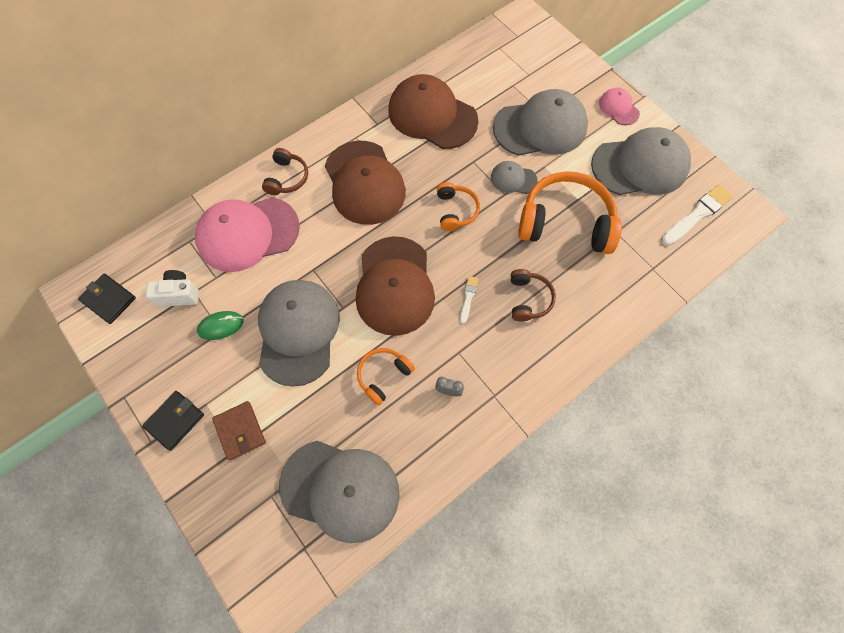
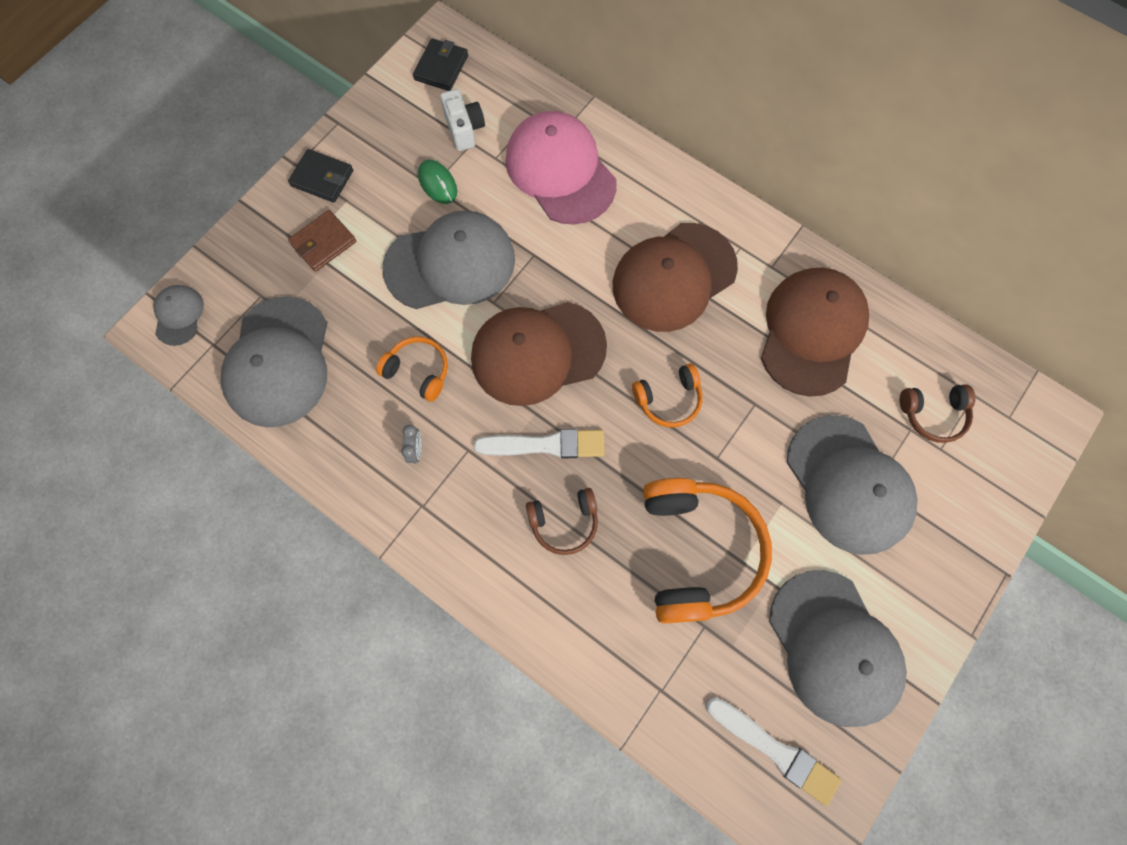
camera: 75 degrees right, 5 degrees up
brown headphones [262,148,308,195] -> brown headphones moved to [900,384,975,443]
white brush [460,276,479,324] -> white brush [474,429,605,458], size x1.92
grey cap [491,161,538,194] -> grey cap moved to [154,285,204,346]
pink cap [599,88,640,125] -> none

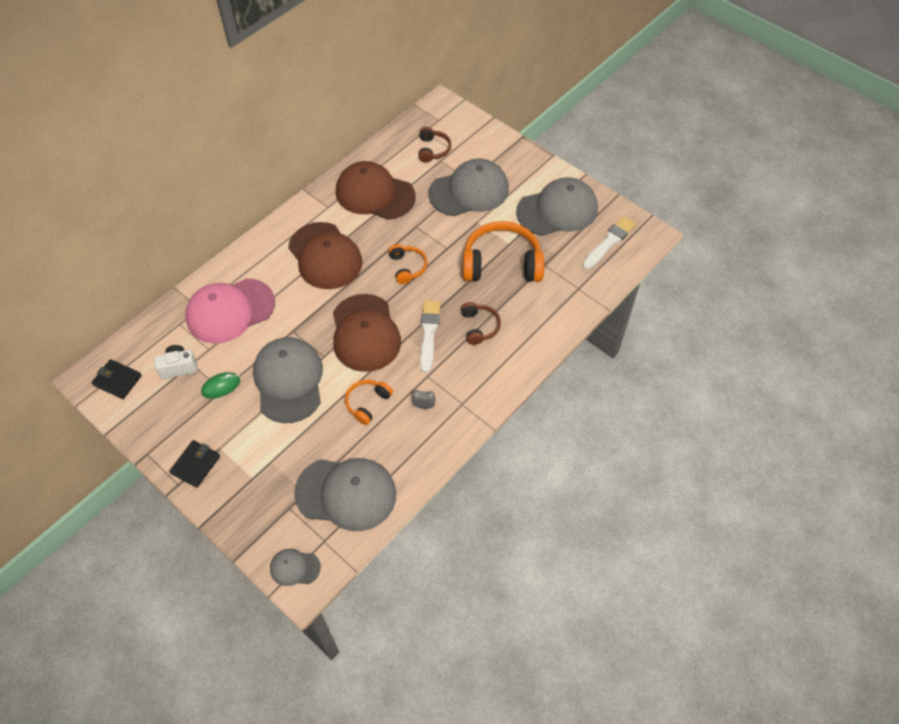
camera: 85 degrees left, 15 degrees down
brown wallet [288,210,356,272] -> none

